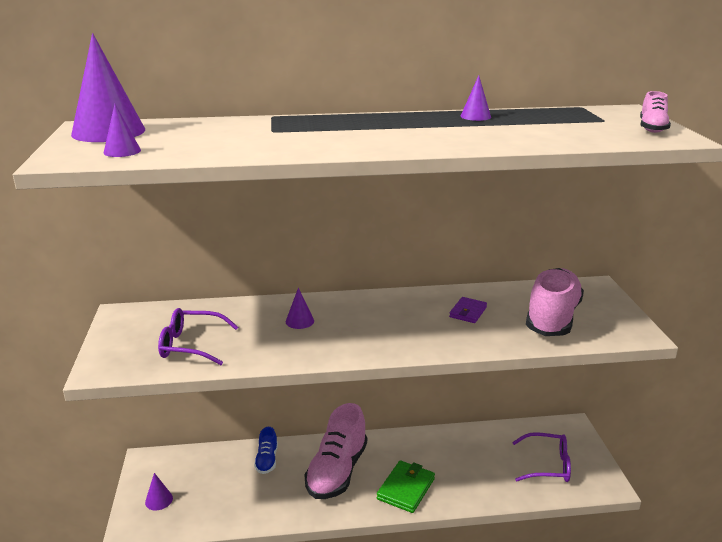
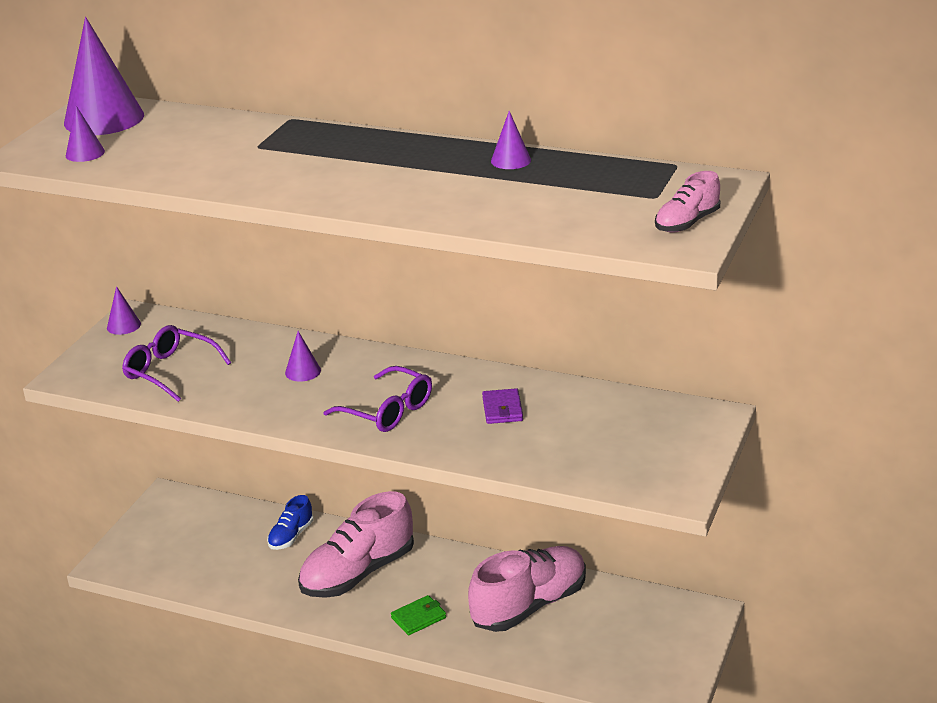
camera: 30 degrees right, 5 degrees up
purple cone [145,473,173,511] -> purple cone moved to [107,286,141,335]
green wallet [377,460,435,513] -> green wallet [391,595,446,635], size x0.64
purple wallet [449,297,487,323] -> purple wallet turned 60 degrees counterclockwise [482,388,523,424]
purple glasses [512,432,571,482] -> purple glasses moved to [323,366,432,432]
pink shoe [526,268,584,336] -> pink shoe moved to [468,546,586,632]

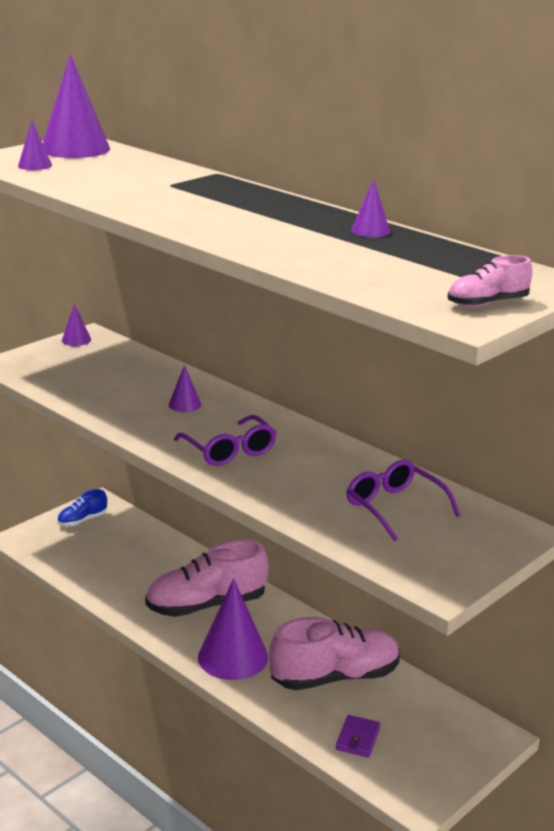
camera: 20 degrees right, 5 degrees down
purple glasses [122,325,231,402] -> purple glasses moved to [347,459,461,542]
blue shoe [267,495,314,550] -> blue shoe moved to [57,489,107,526]
green wallet [391,595,446,635] -> purple cone [198,579,268,680]
purple wallet [482,388,523,424] -> purple wallet moved to [336,715,381,757]

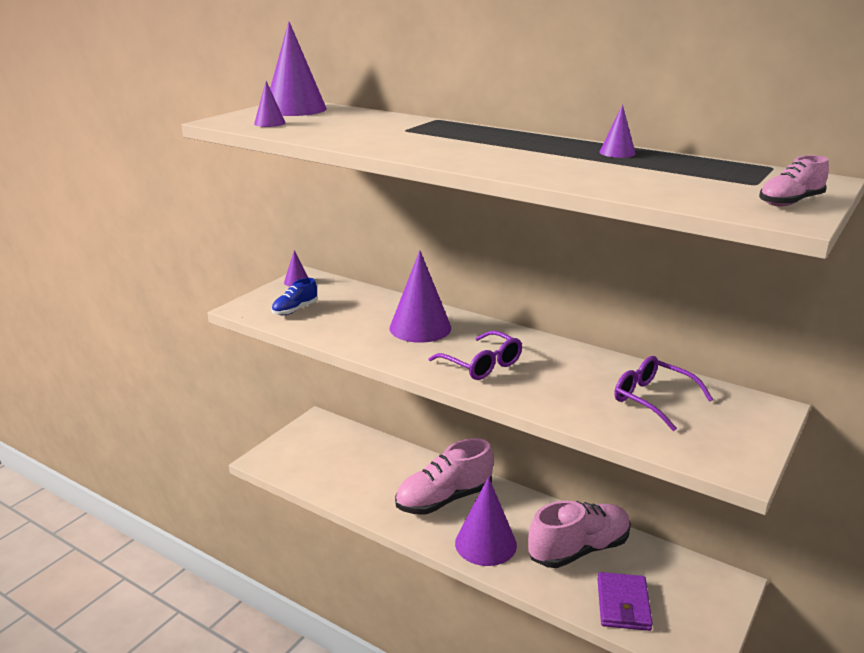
camera: 10 degrees left, 0 degrees up
blue shoe [57,489,107,526] -> blue shoe moved to [272,278,318,315]
purple cone [169,365,201,412] -> purple cone [389,251,451,343], size x2.15
purple wallet [336,715,381,757] -> purple wallet [598,572,653,631], size x1.57

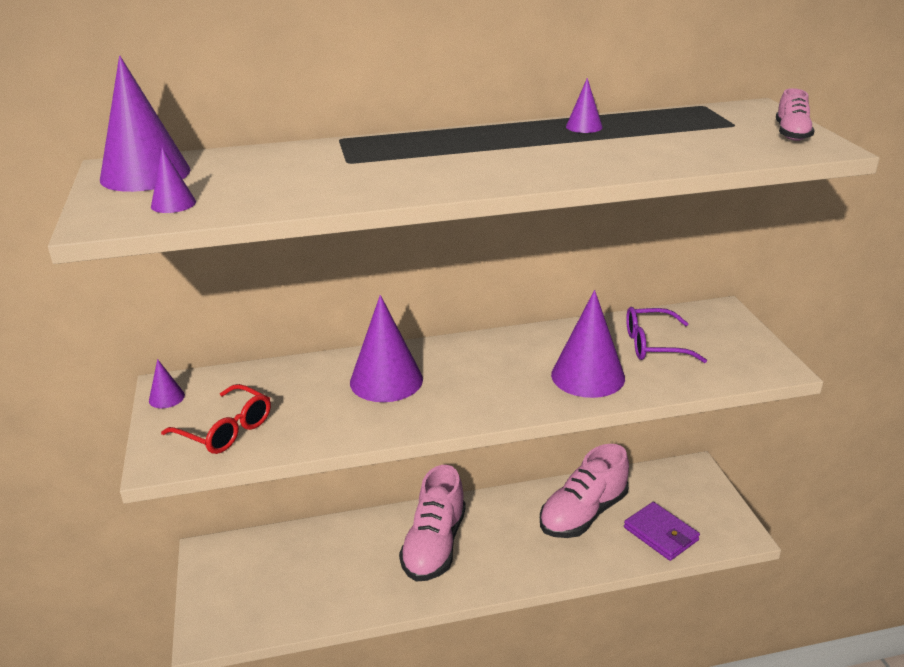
camera: 45 degrees left, 5 degrees up
blue shoe [272,278,318,315] -> red glasses [161,384,271,454]
purple glasses [429,331,522,380] -> none
purple cone [455,477,517,566] -> purple cone moved to [551,290,625,398]
pink shoe [528,500,631,568] -> pink shoe turned 150 degrees counterclockwise [540,444,629,538]

